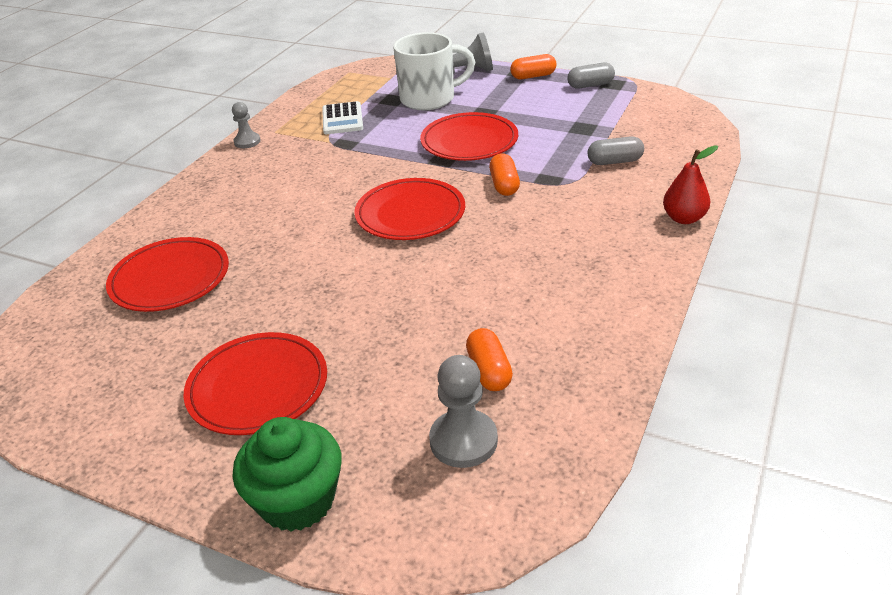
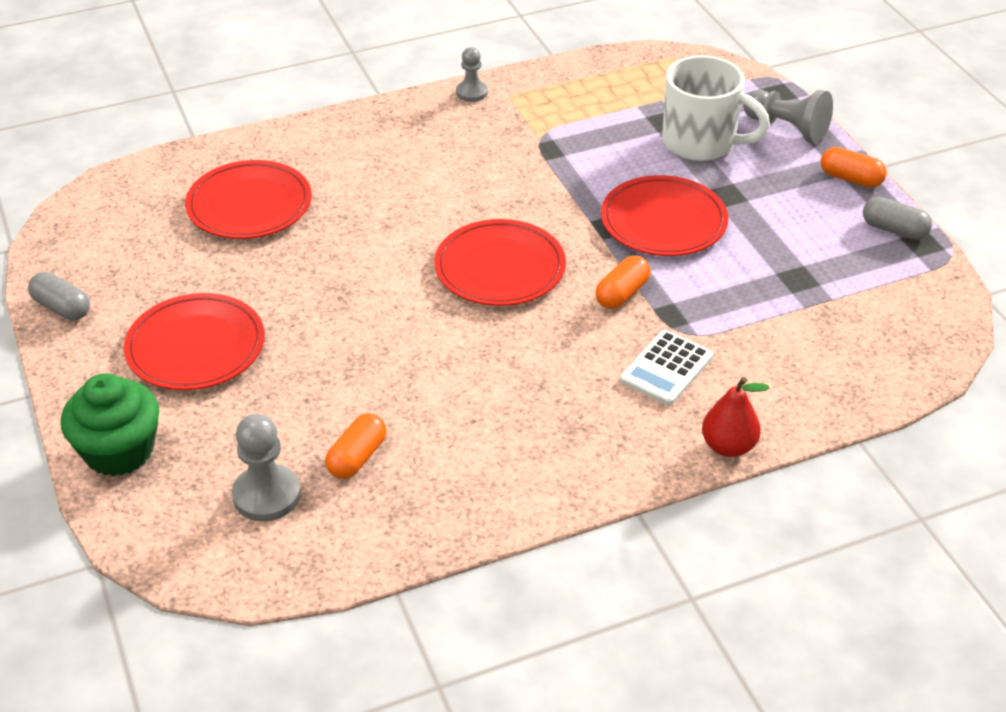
camera: 40 degrees right, 5 degrees up
white calculator [322,101,363,134] -> white calculator moved to [620,330,713,405]
grey capsule [588,137,644,165] -> grey capsule moved to [28,272,90,321]

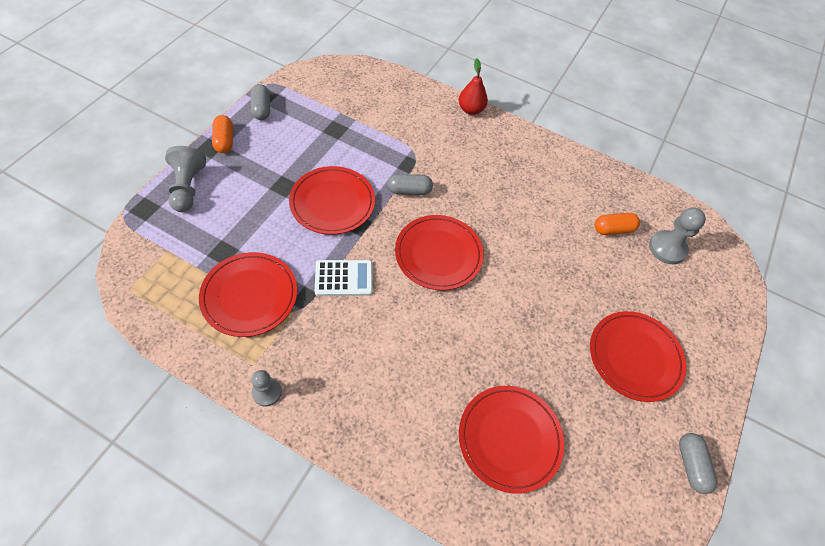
camera: 135 degrees left, 15 degrees up
green cupcake [61,373,159,476] -> none
orange capsule [595,256,651,309] -> grey capsule [388,174,433,195]
white calculator [620,330,713,405] -> white calculator moved to [315,260,373,296]
white mug [662,55,770,161] -> none
none -> red plate [199,252,297,337]

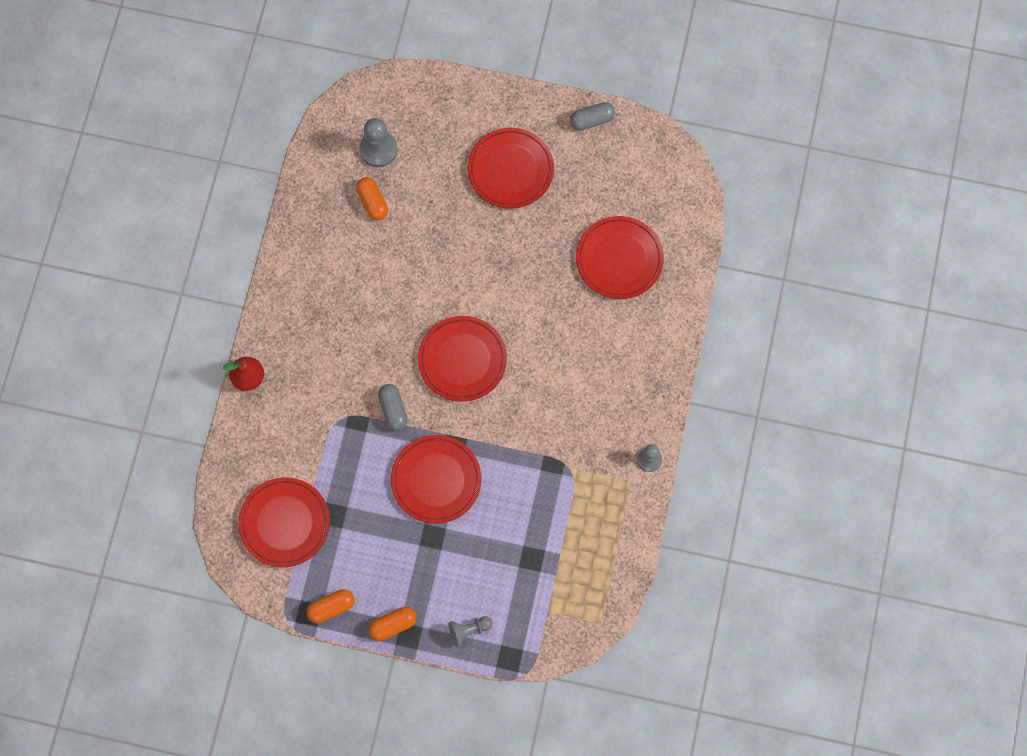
camera: 100 degrees left, 15 degrees up
grey pawn [165,146,206,212] -> grey pawn [448,616,493,647], size x0.63
red plate [199,252,297,337] -> red plate moved to [238,477,330,567]
grey capsule [251,84,270,120] -> orange capsule [306,589,354,623]
white calculator [315,260,373,296] -> none

